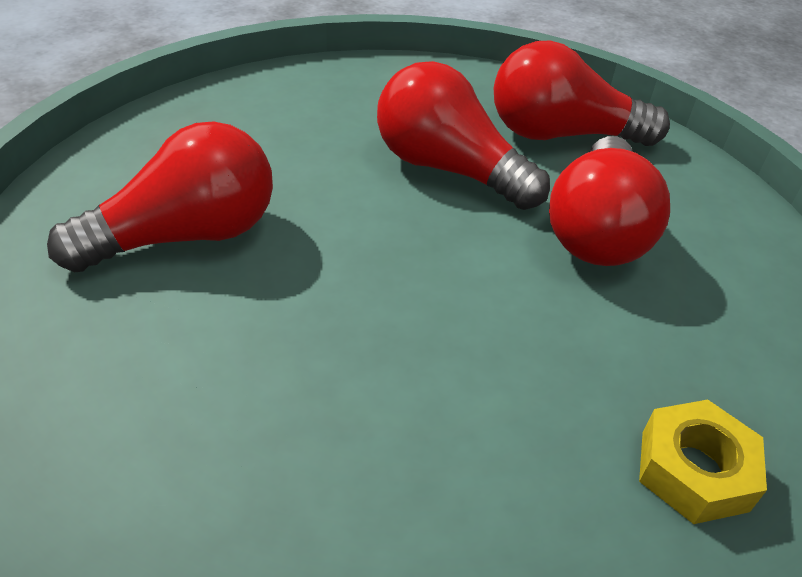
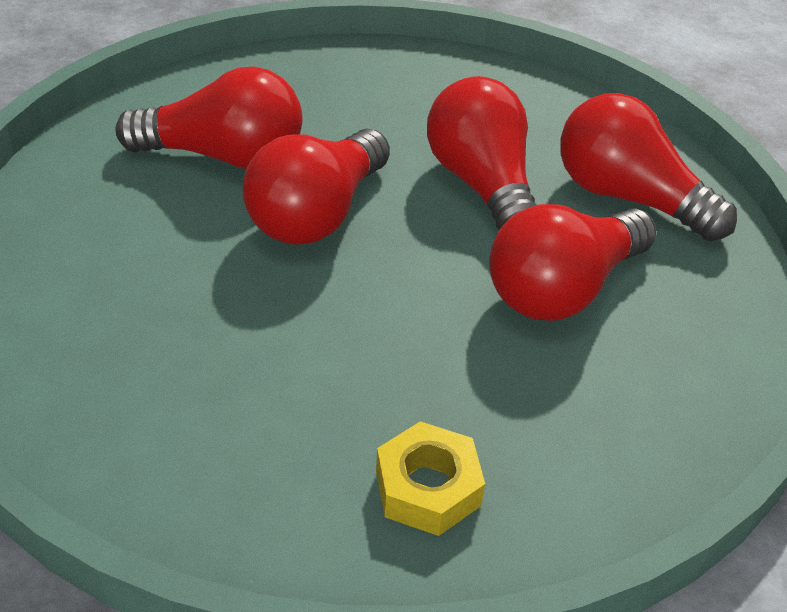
camera: 35 degrees right, 0 degrees up
none -> red light bulb [243,128,390,245]

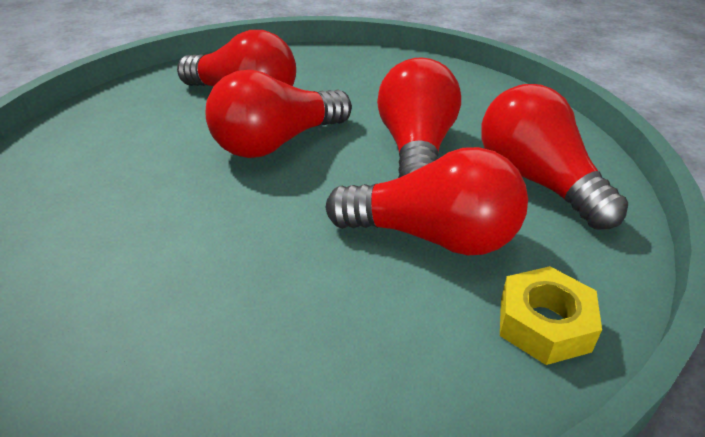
camera: 25 degrees right, 5 degrees down
yellow nut [376,421,485,536] -> yellow nut moved to [500,266,602,365]
red light bulb [489,204,657,321] -> red light bulb turned 150 degrees counterclockwise [326,147,528,256]

